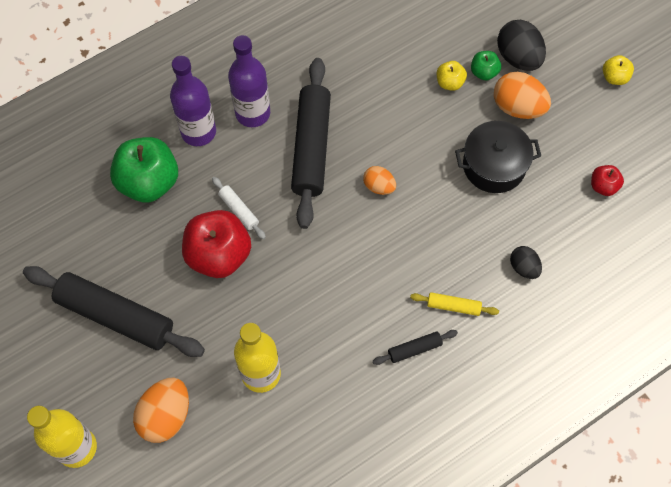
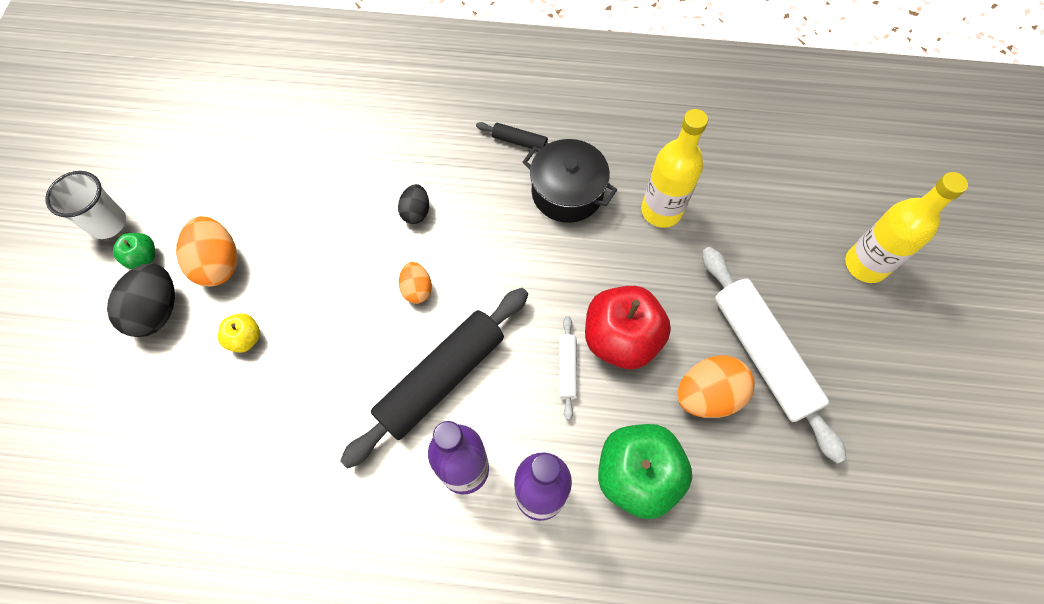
camera: 140 degrees left, 0 degrees up
black rolling pin [23,266,205,357] -> white rolling pin [702,247,847,464]
orange egg [133,378,189,443] -> orange egg moved to [677,355,755,418]
yellow rolling pin [410,292,499,316] -> none
black pot [455,121,541,193] -> black pot moved to [523,139,617,223]
green apple [471,51,501,81] -> green apple moved to [113,233,155,269]
black egg [510,246,542,279] -> black egg moved to [398,184,429,224]
red apple [591,165,624,196] -> none
yellow apple [603,55,634,85] -> white cup [45,171,126,239]

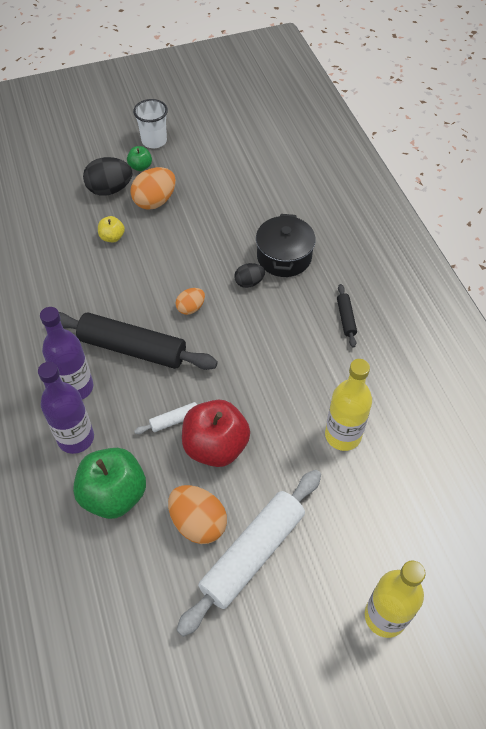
camera: 65 degrees right, 10 degrees down
black pot [523,139,617,223] -> black pot moved to [256,214,316,277]

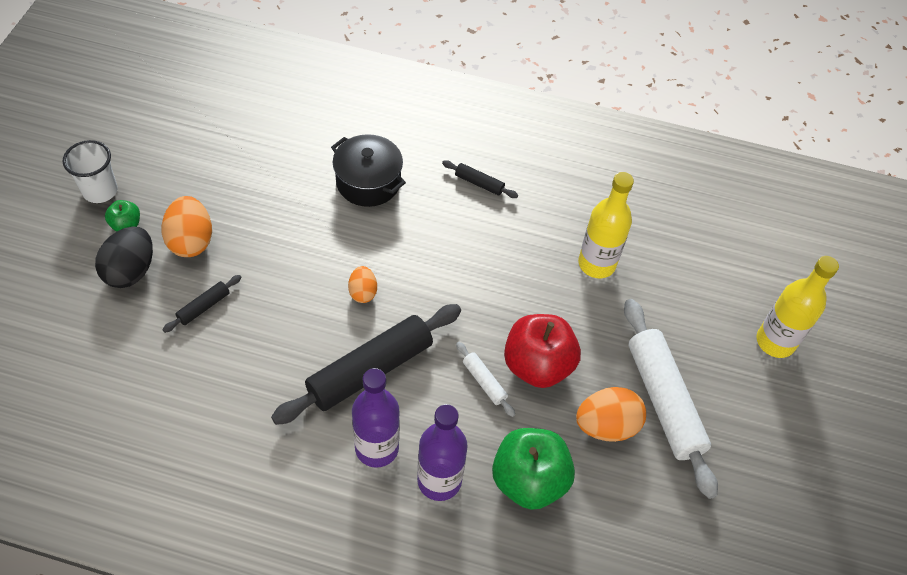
camera: 60 degrees left, 0 degrees up
yellow apple [98,216,125,242] -> black rolling pin [163,275,242,333]
white rolling pin [134,400,212,434] -> white rolling pin turned 45 degrees counterclockwise [456,342,515,417]
black egg [234,263,265,288] -> none

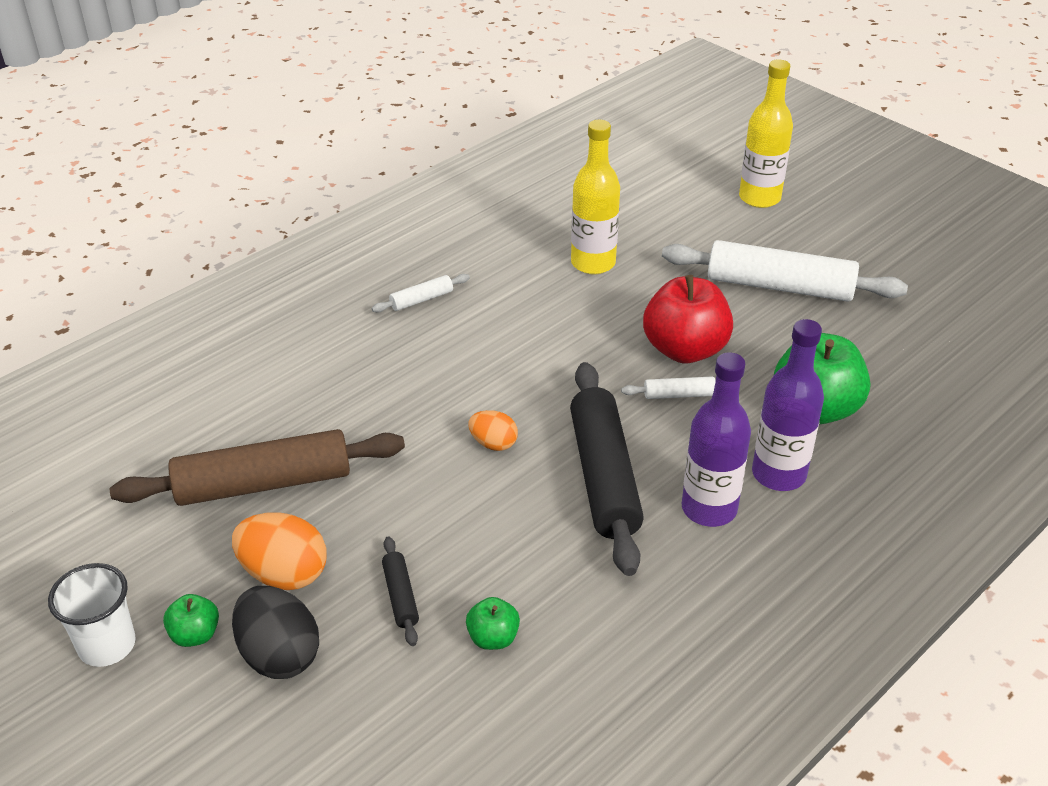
camera: 55 degrees left, 15 degrees down
black pot [331,134,406,207] -> none
black rolling pin [442,160,518,198] -> white rolling pin [372,274,470,313]
orange egg [576,387,646,442] -> none
none -> brown rolling pin [110,429,405,506]
none -> green apple [466,597,520,650]

